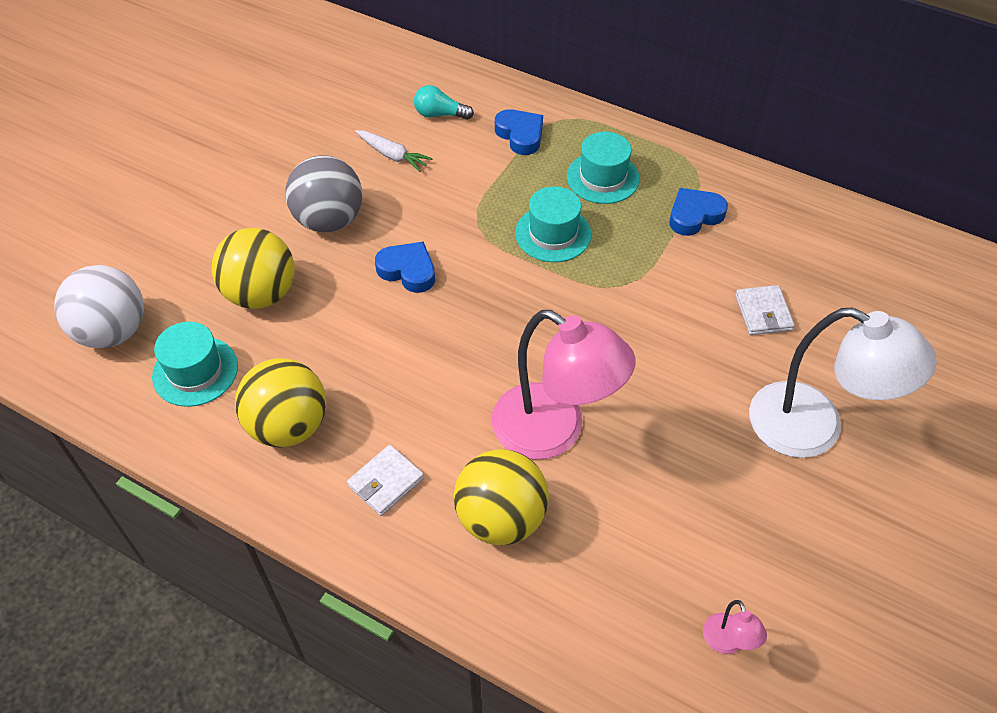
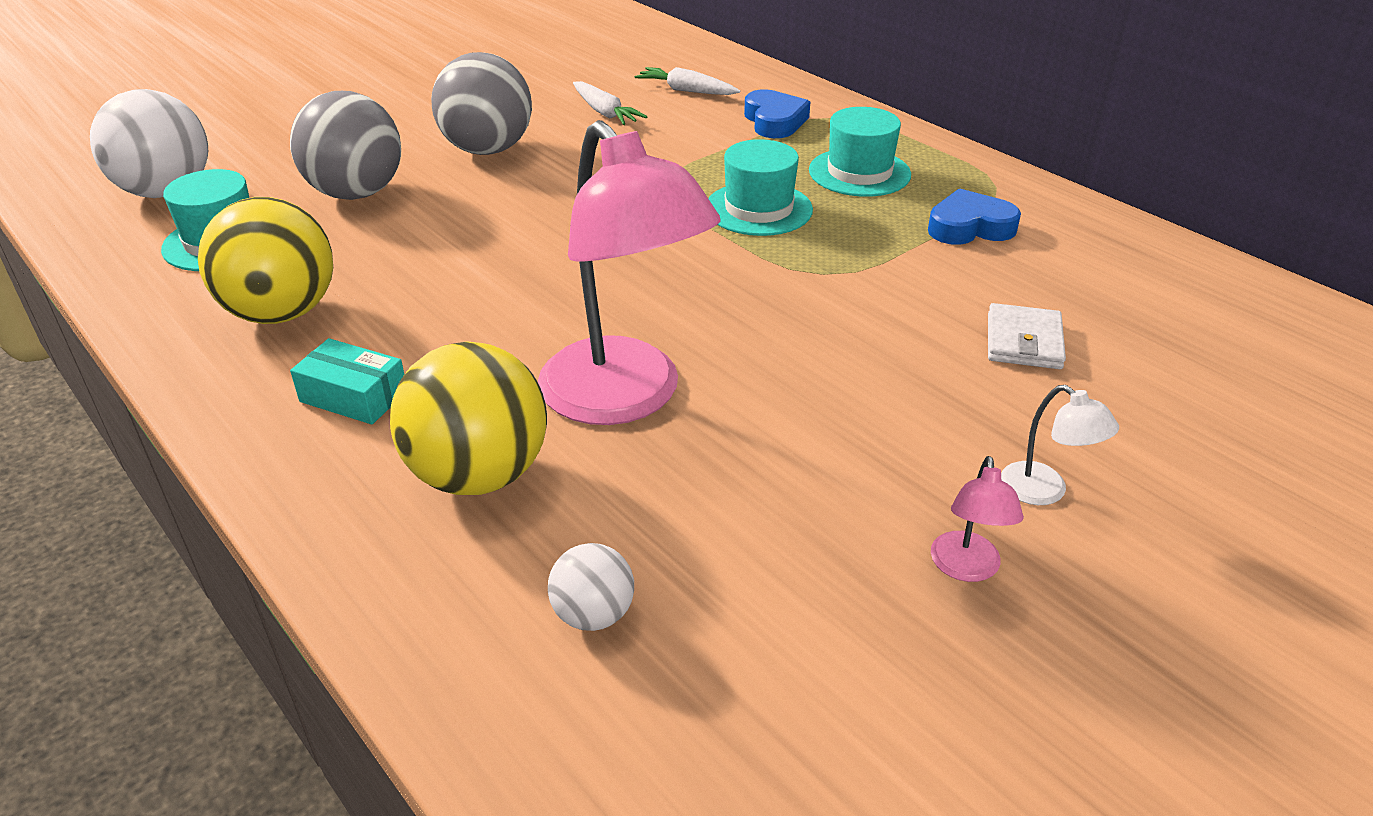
camera: 20 degrees right, 15 degrees down
yellow ball [211,228,295,309] -> grey ball [290,91,401,200]
white wallet [347,445,424,516] -> turquoise box [290,338,404,425]
blue heart [375,241,435,293] -> none
turquoise light bulb [414,85,474,120] -> white carrot [635,67,740,95]
pink lamp [703,600,767,654] -> pink lamp moved to [931,456,1024,582]
white lamp [749,308,937,458] -> white lamp [1001,385,1119,505], size x0.41
none -> white ball [548,543,634,631]

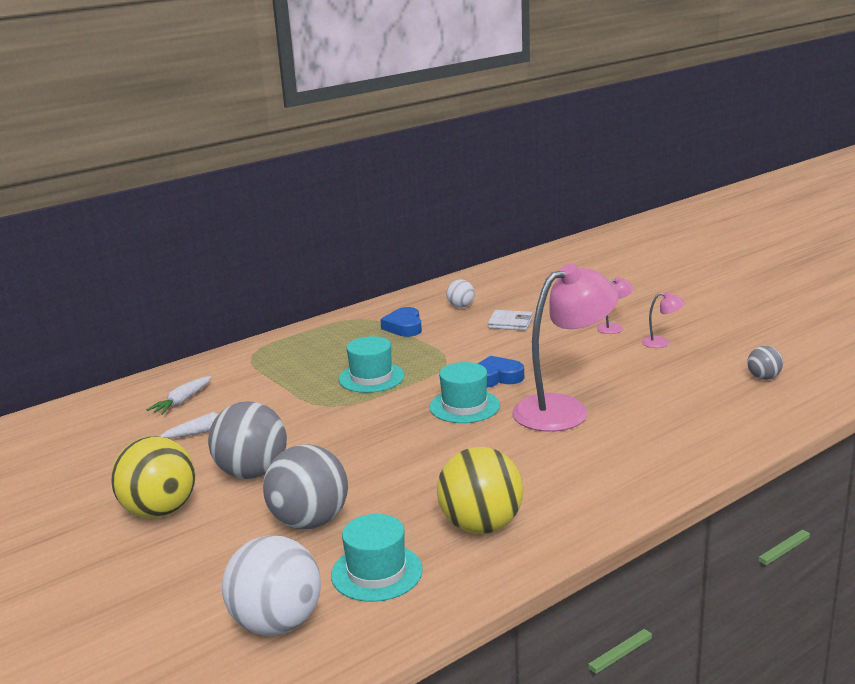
camera: 85 degrees left, 15 degrees down
turquoise box [290,338,404,425] -> none
yellow ball [390,341,547,495] -> yellow ball moved to [111,436,195,519]
white ball [548,543,634,631] -> white ball moved to [446,279,475,308]
blue heart [744,89,810,138] -> blue heart moved to [478,356,524,388]
turquoise hat [809,107,911,197] -> turquoise hat moved to [429,362,500,423]
white lamp [1001,385,1119,505] -> pink lamp [597,277,633,334]
none -> grey ball [747,346,783,380]

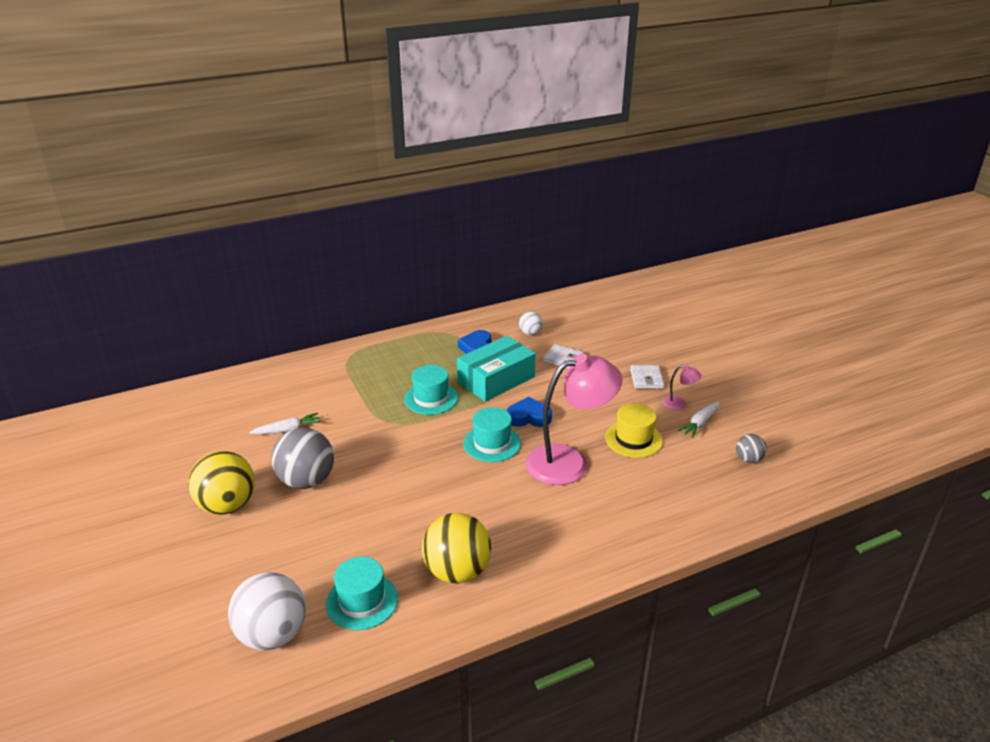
camera: 10 degrees right, 10 degrees up
white carrot [146,376,211,415] -> white carrot moved to [677,401,720,438]
grey ball [263,444,348,529] -> none
pink lamp [597,277,633,334] -> white wallet [630,365,664,389]
none -> turquoise box [457,336,536,402]
none -> yellow hat [605,403,663,458]

